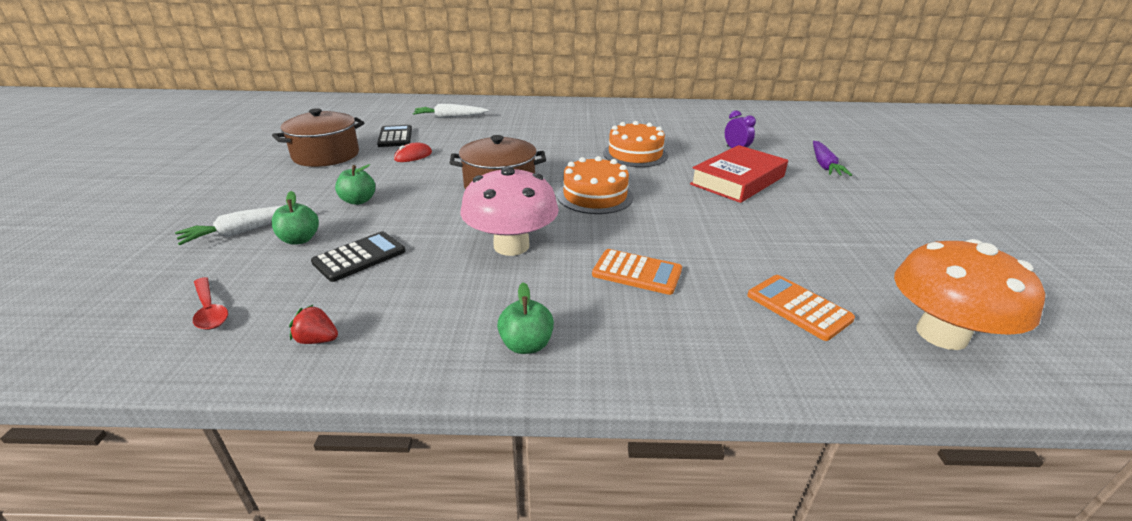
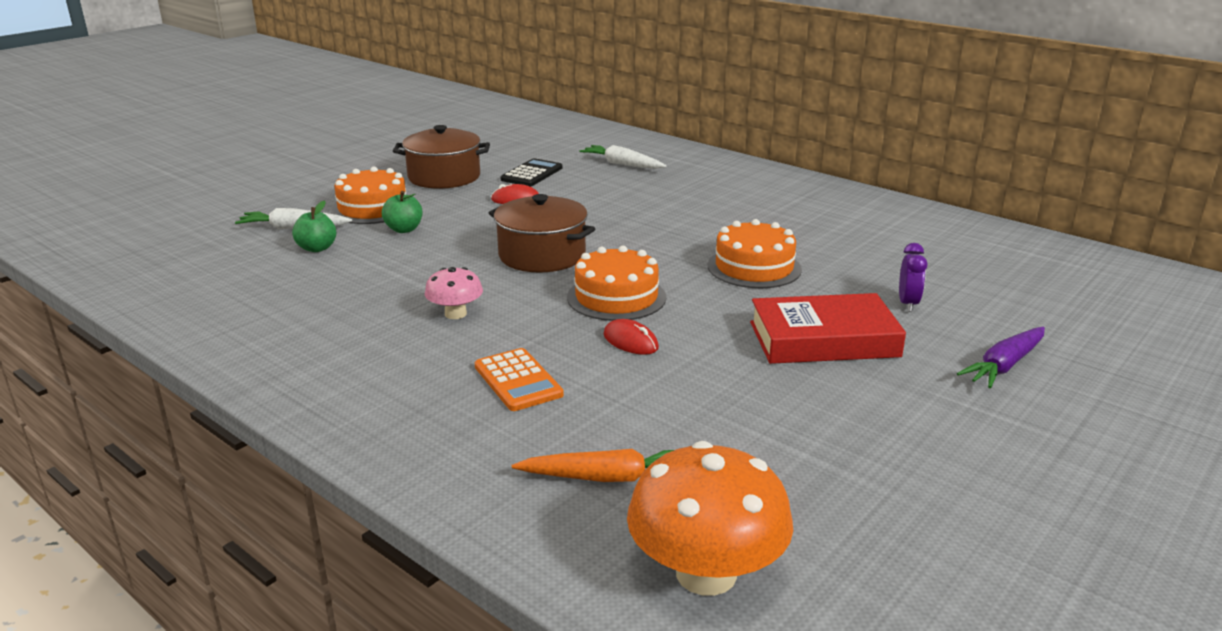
camera: 40 degrees right, 5 degrees down
red spoon [193,277,228,330] -> none
red strawberry [289,305,338,344] -> none
black calculator [311,232,405,282] -> none
pink mushroom [460,166,559,256] -> pink mushroom [425,267,483,319], size x0.54
green apple [497,282,554,354] -> none
orange calculator [747,275,855,341] -> orange carrot [512,449,674,482]
none -> orange cake [331,167,406,224]
none -> red mouse [603,319,659,355]

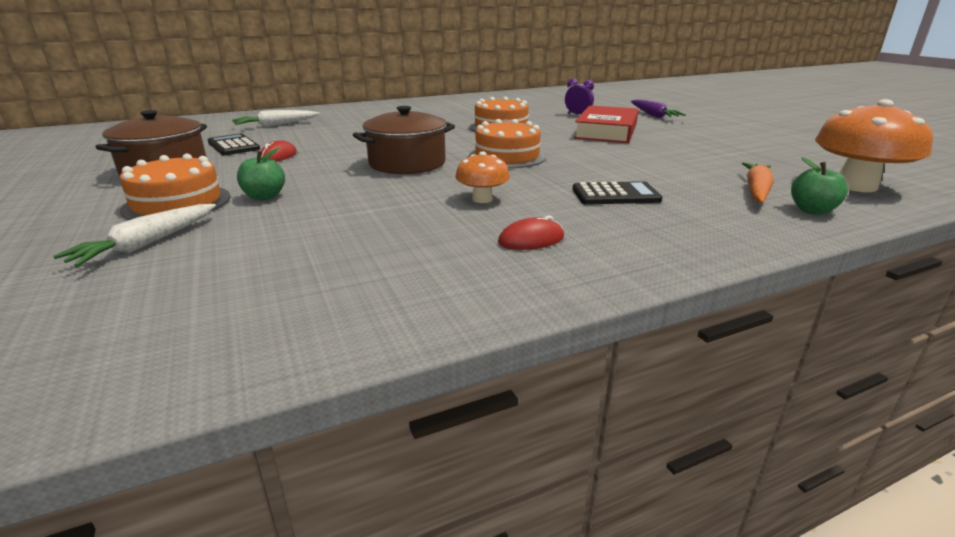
camera: 65 degrees left, 0 degrees up
green apple [292,201,336,252] -> green apple moved to [791,157,848,215]
pink mushroom [425,267,483,319] -> orange mushroom [455,151,510,203]
orange calculator [475,348,564,411] -> black calculator [573,181,662,205]
red mouse [603,319,659,355] -> red mouse moved to [498,215,564,250]

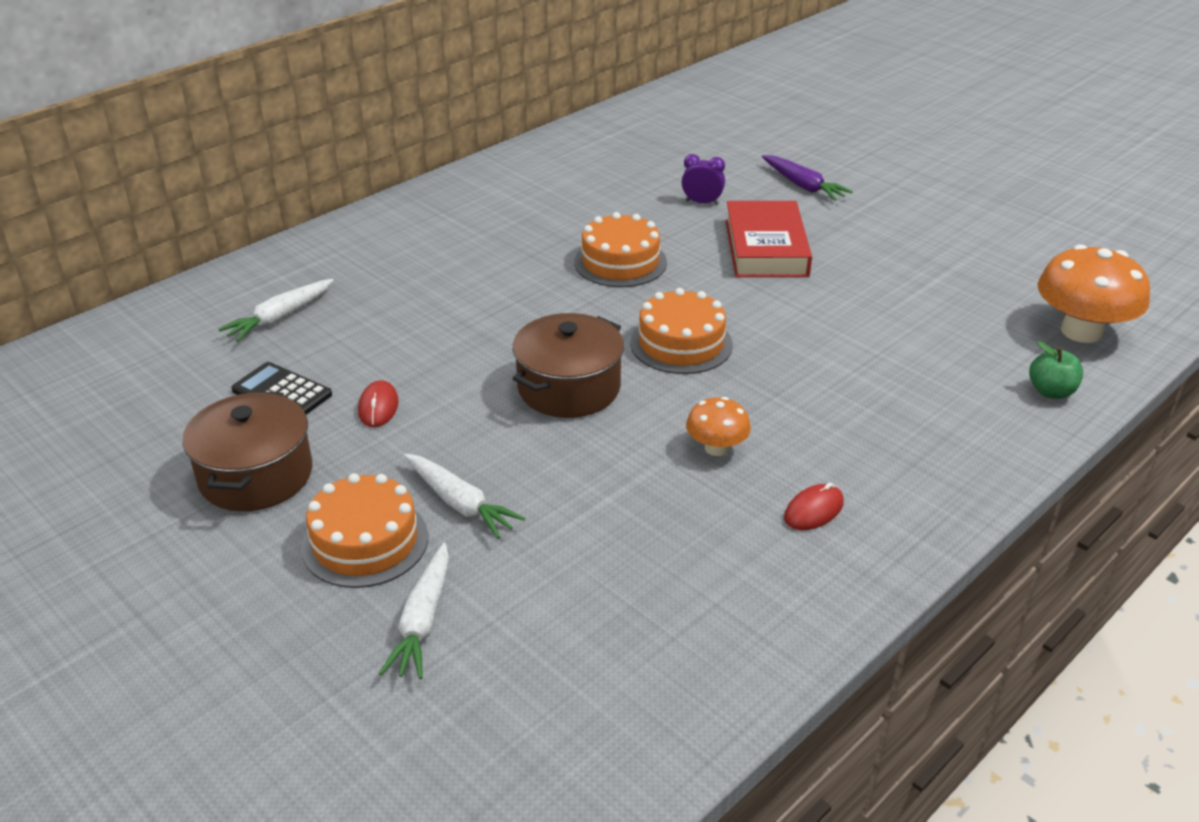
camera: 20 degrees left, 10 degrees up
green apple [237,148,285,200] -> white carrot [404,454,525,539]
black calculator [573,181,662,205] -> none
orange carrot [742,162,773,203] -> none

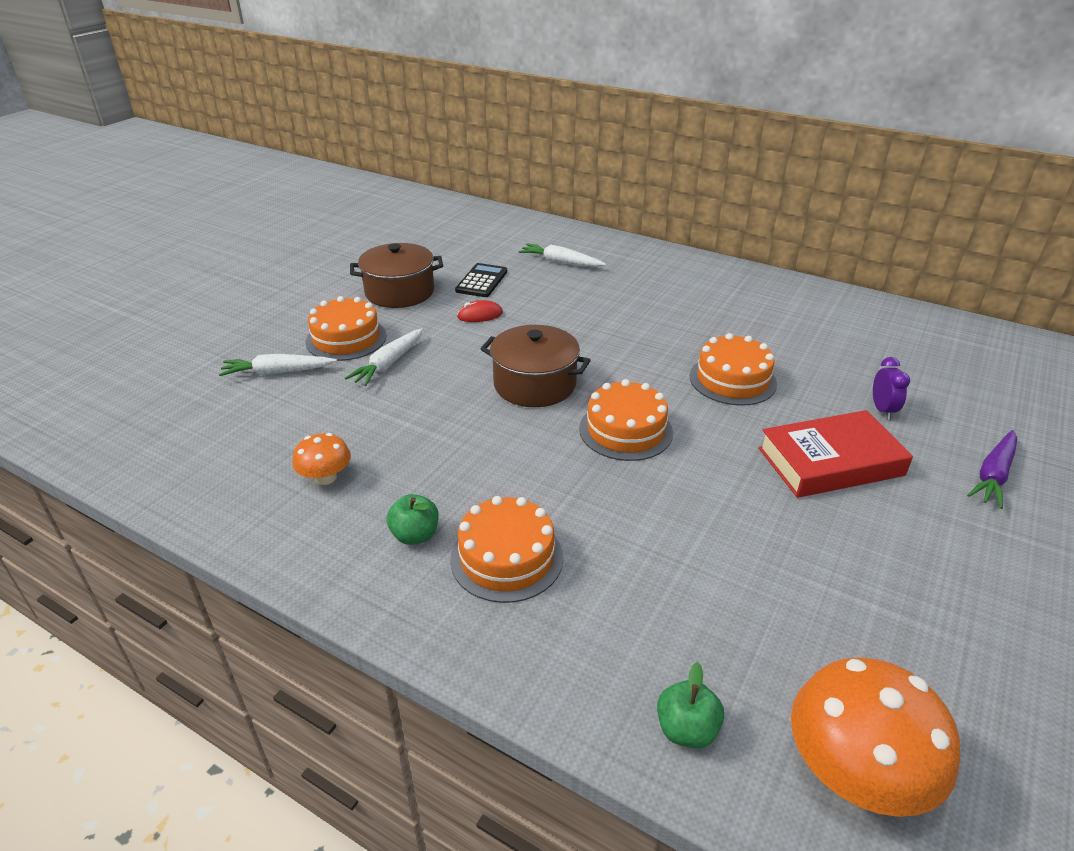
camera: 75 degrees right, 0 degrees up
orange mushroom [686,397,751,456] -> orange mushroom moved to [292,433,351,485]
red mouse [784,483,844,530] -> green apple [387,494,439,545]
none -> orange cake [450,496,563,603]

